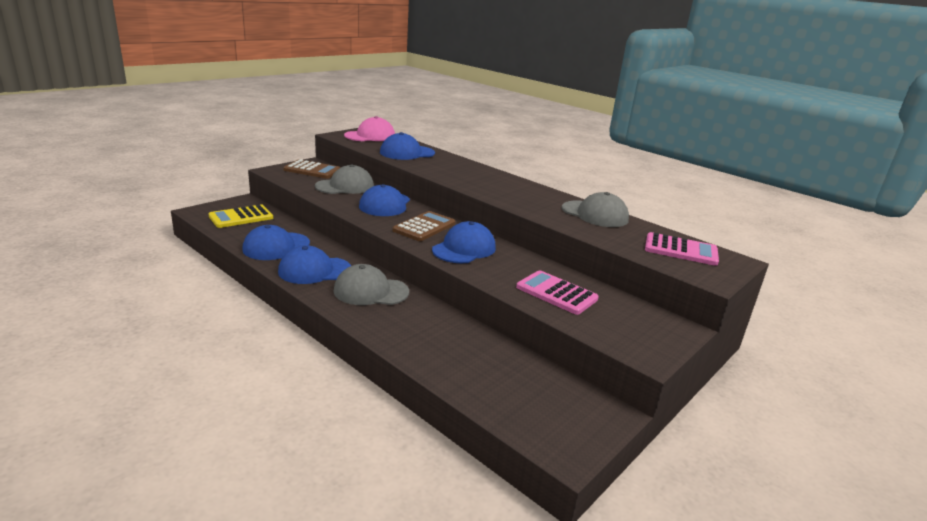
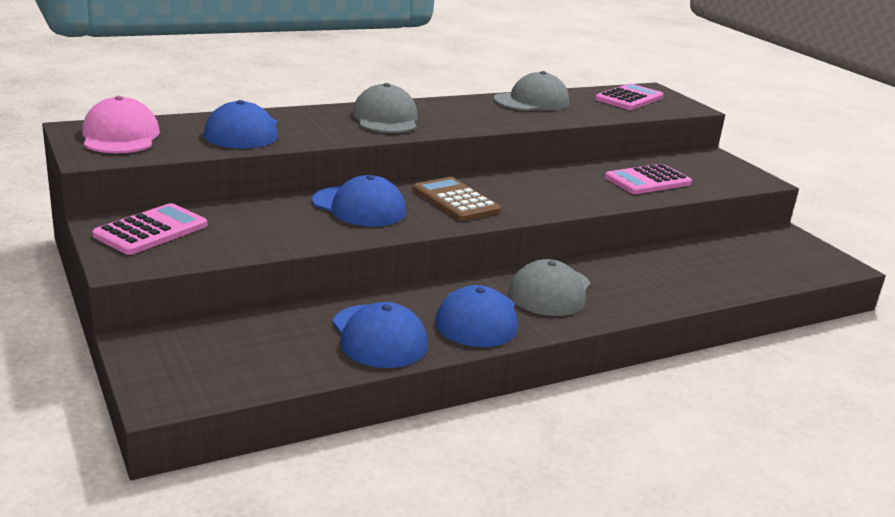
camera: 70 degrees left, 0 degrees up
yellow calculator [209,205,273,228] -> none
brown calculator [283,159,341,179] -> pink calculator [92,203,207,255]
grey cap [315,164,374,194] -> grey cap moved to [352,83,418,133]
blue cap [432,221,496,263] -> none

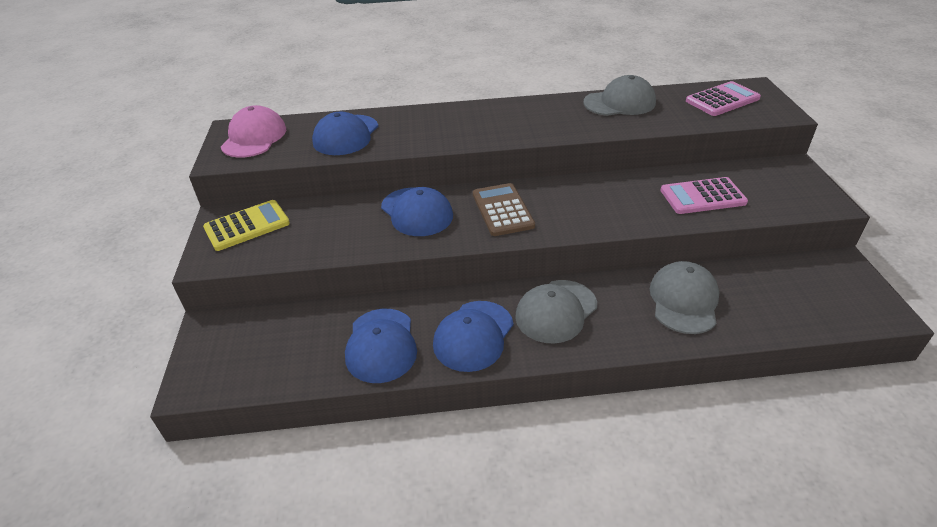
camera: 25 degrees right, 15 degrees up
pink calculator [92,203,207,255] -> yellow calculator [203,200,290,251]
grey cap [352,83,418,133] -> grey cap moved to [650,261,719,334]

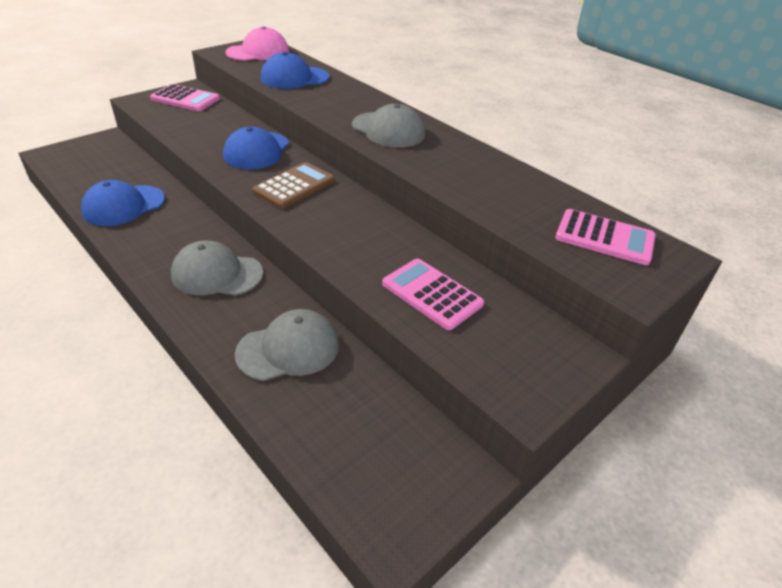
camera: 50 degrees right, 0 degrees up
yellow calculator [203,200,290,251] -> pink calculator [150,84,220,111]
blue cap [433,301,513,372] -> none
grey cap [583,75,656,116] -> grey cap moved to [352,104,425,148]

